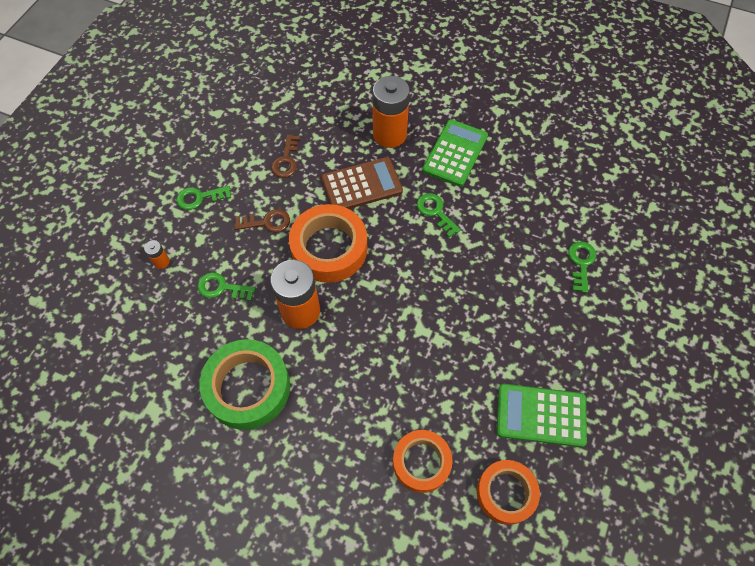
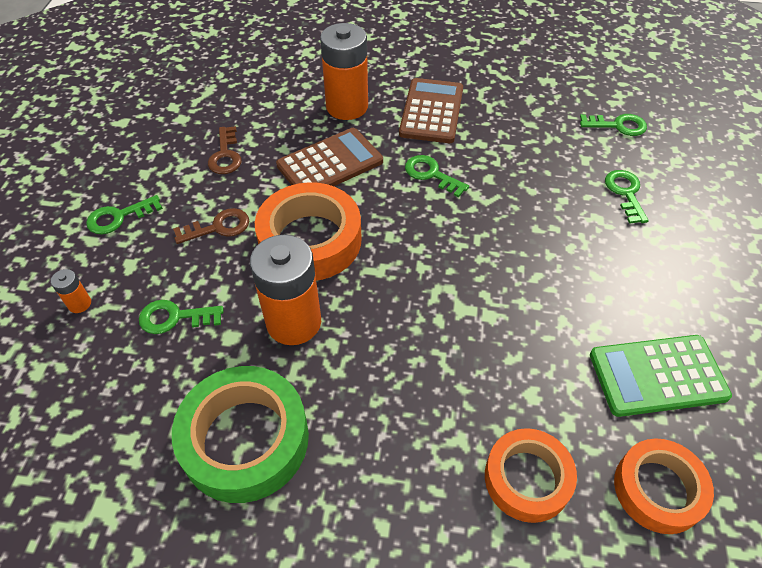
camera: 15 degrees left, 10 degrees down
green calculator [422,119,488,187] -> brown calculator [399,78,463,143]
none -> green key [580,114,647,136]

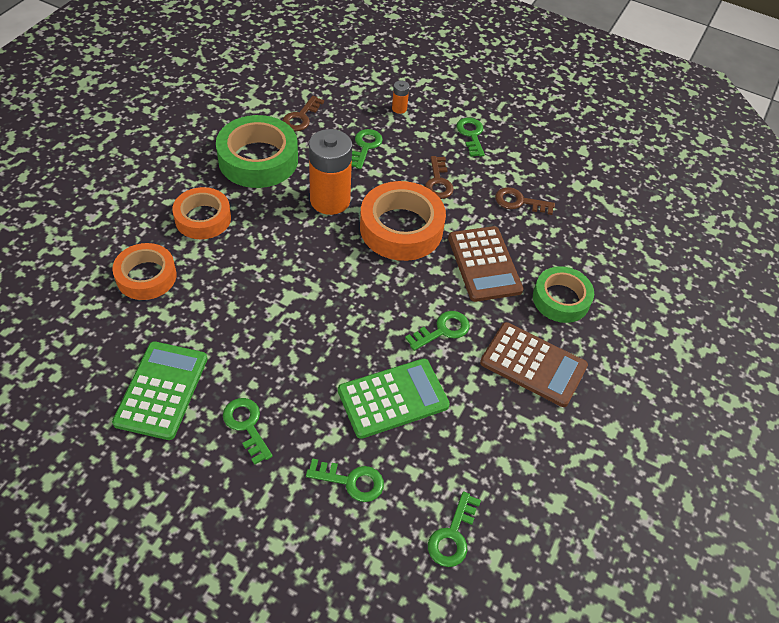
camera: 105 degrees right, 0 degrees up
orange battery [320,23,368,120] -> green tape [533,266,594,323]
orange tape [614,438,714,534] -> orange tape moved to [172,187,231,239]
none -> green key [223,398,273,465]
none -> brown key [282,96,324,131]
none -> green calculator [338,358,450,439]

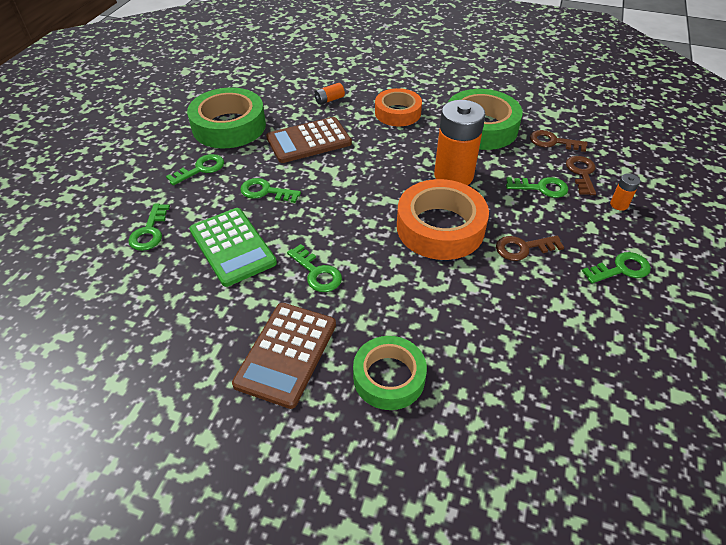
camera: 85 degrees right, 5 degrees down
orange tape [112,243,177,300] -> orange battery [314,83,345,105]
green calculator [112,341,208,440] -> green tape [187,88,266,148]
green key [428,491,481,567] -> green key moved to [240,178,301,203]
brown calculator [448,226,523,302] -> brown calculator moved to [266,117,352,163]
brown key [495,187,555,215] -> brown key moved to [566,156,596,195]

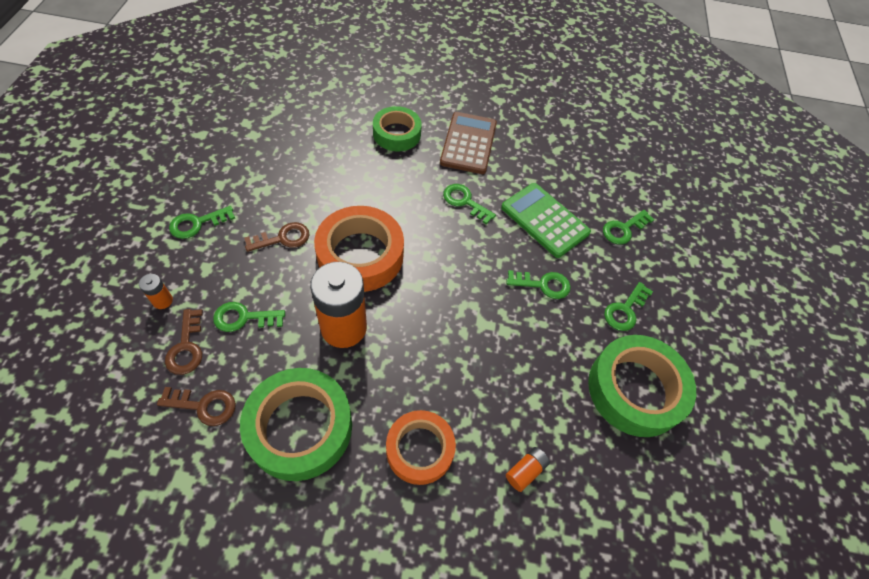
camera: 165 degrees right, 10 degrees up
green key [128,204,170,251] -> green key turned 120 degrees counterclockwise [603,210,654,245]
brown calculator [266,117,352,163] -> none

